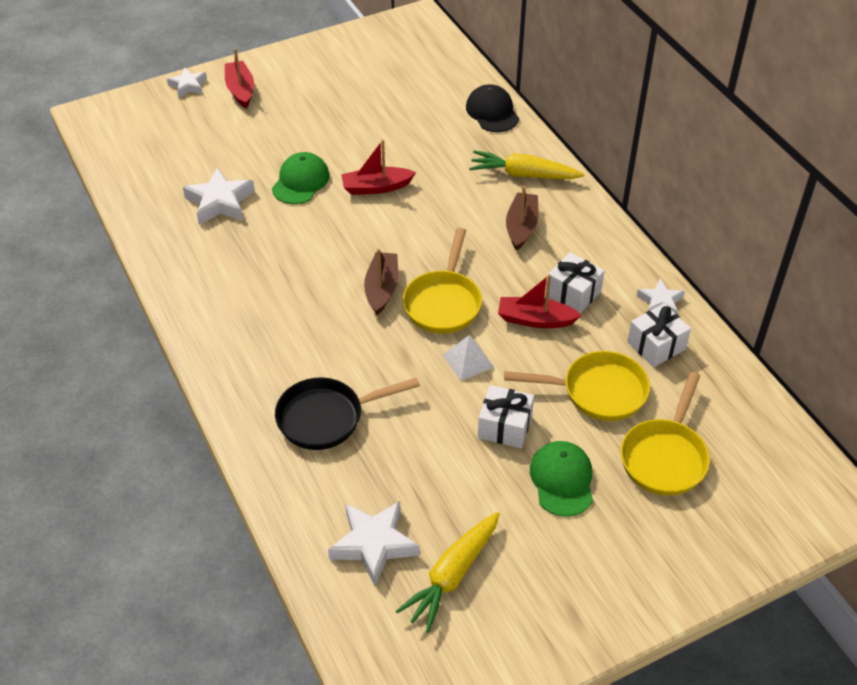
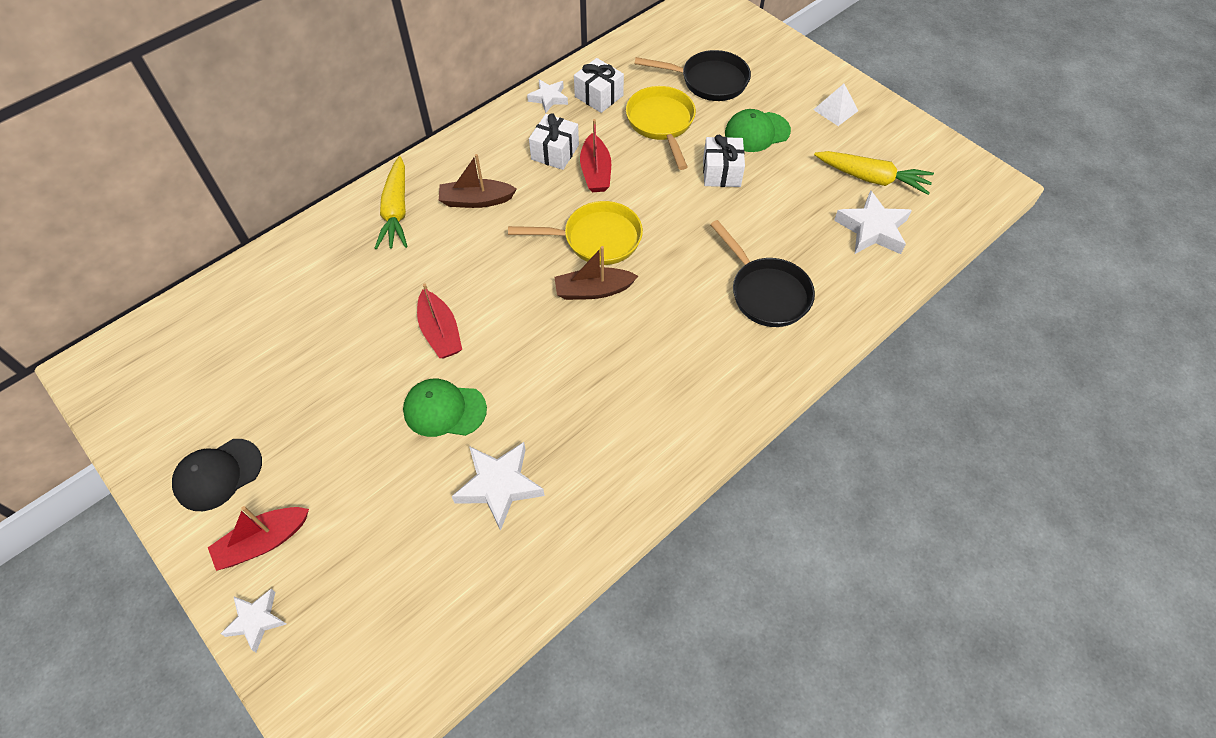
camera: 105 degrees left, 10 degrees up
white pyramid [443,335,494,381] -> white pyramid moved to [813,84,858,126]
black cap [466,85,519,132] -> black cap moved to [172,439,262,511]
yellow pan [620,372,710,496] -> black pan [635,50,751,101]

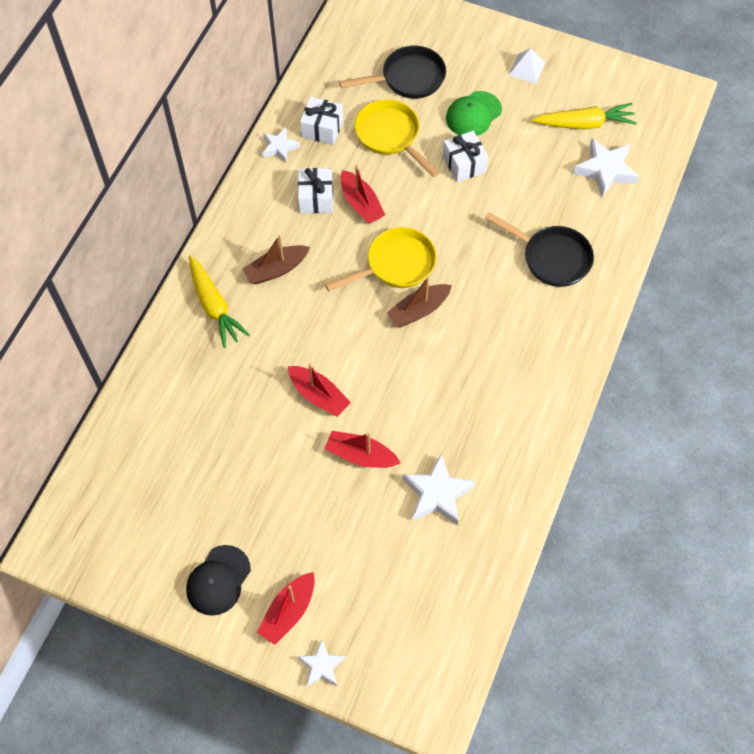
camera: 25 degrees left, 5 degrees up
green cap [403,379,487,437] -> red boat [325,431,400,468]

